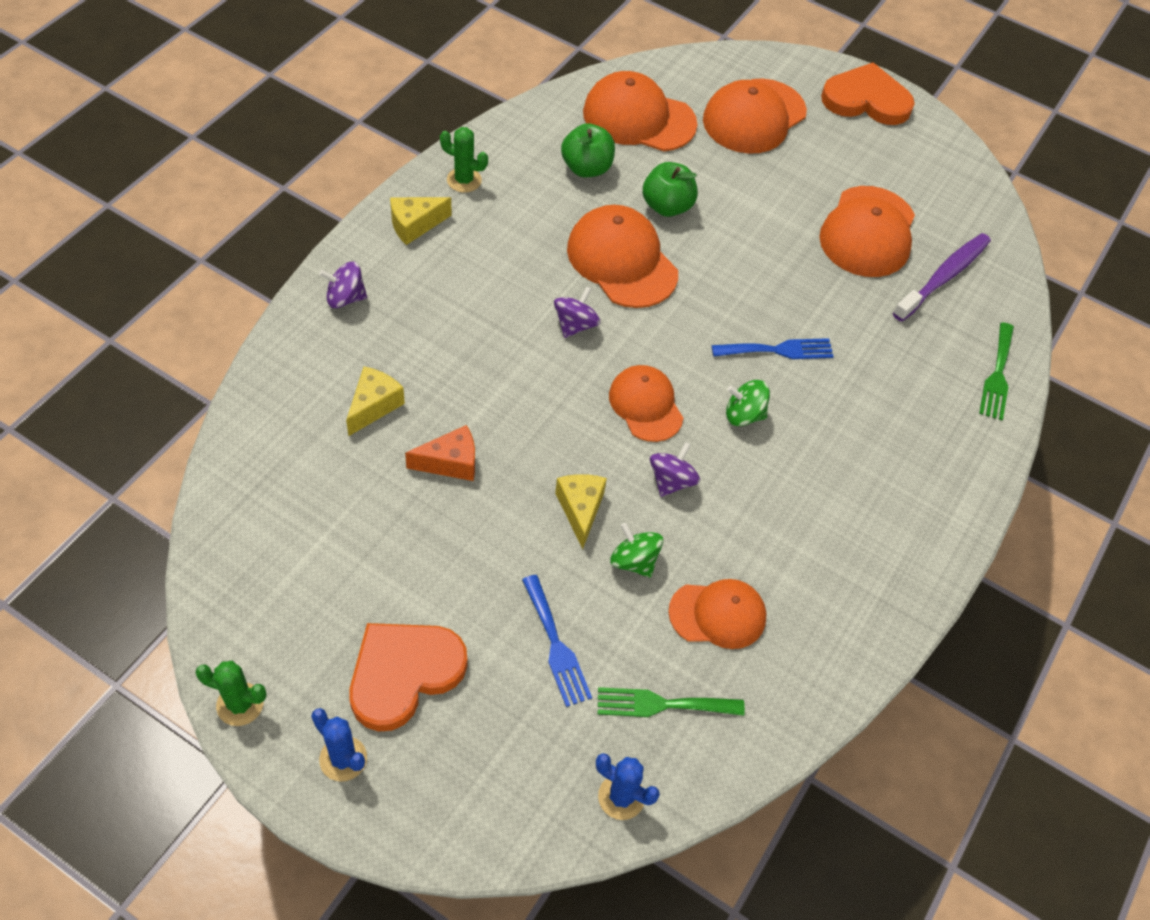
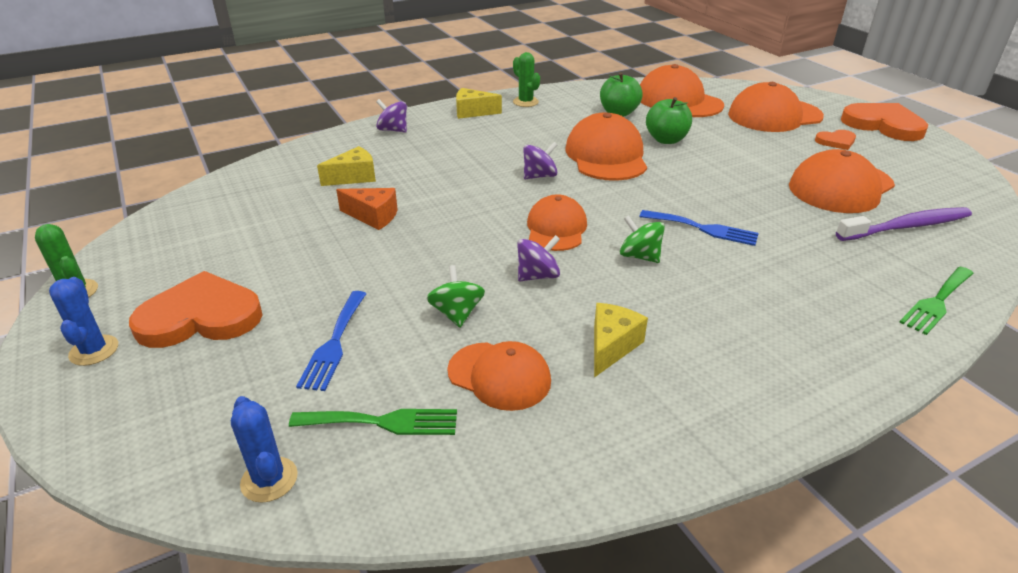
camera: 35 degrees right, 20 degrees down
yellow cheese [555,474,607,549] -> yellow cheese moved to [594,303,648,378]
green fork [598,687,745,717] -> green fork turned 150 degrees clockwise [289,409,457,435]
none -> orange heart [815,130,856,150]

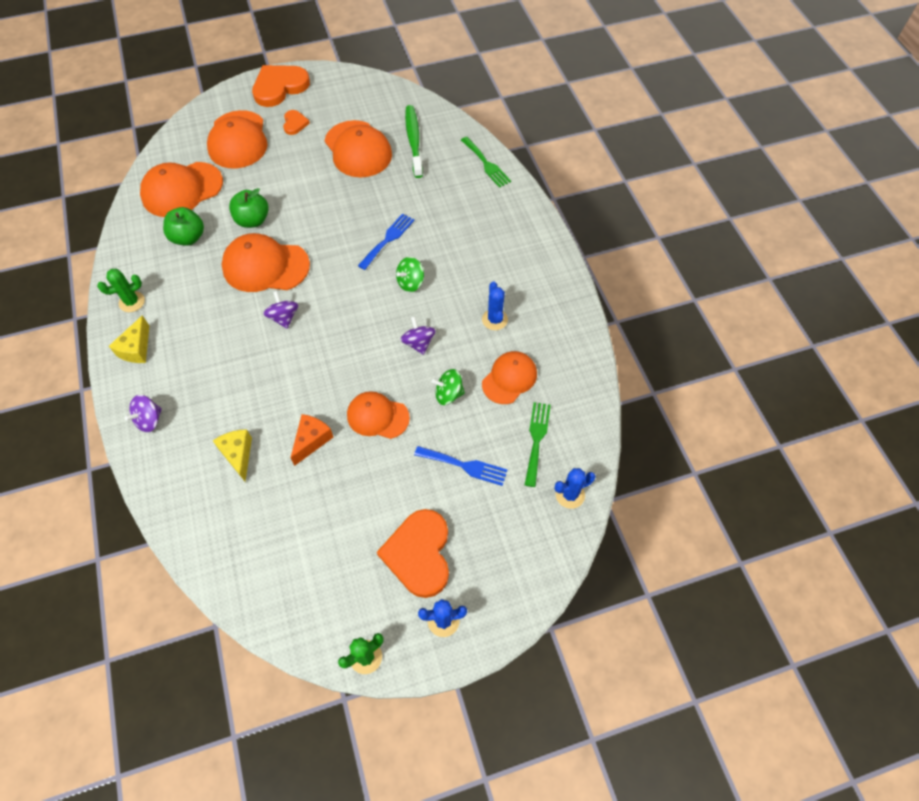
camera: 80 degrees left, 25 degrees up
orange cap [527,194,587,251] -> orange cap moved to [347,391,410,439]
yellow cheese [594,303,648,378] -> blue cactus [482,281,508,330]
purple toothbrush [836,207,972,241] -> green toothbrush [405,105,423,178]

